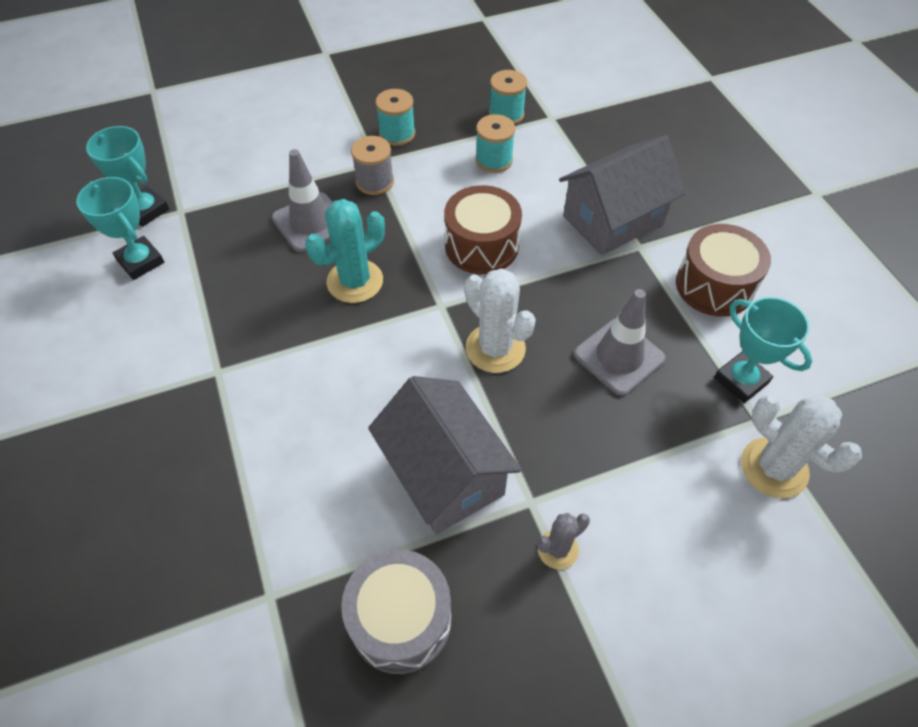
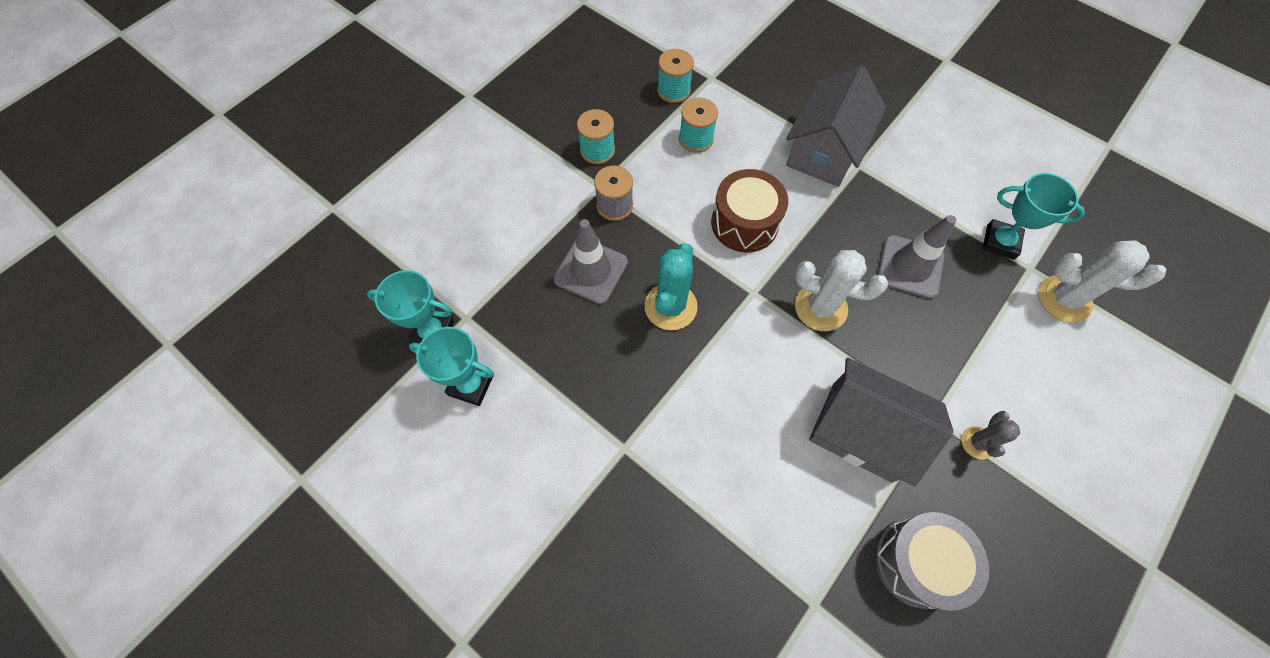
camera: 30 degrees left, 10 degrees up
brown drum [676,224,771,317] -> none

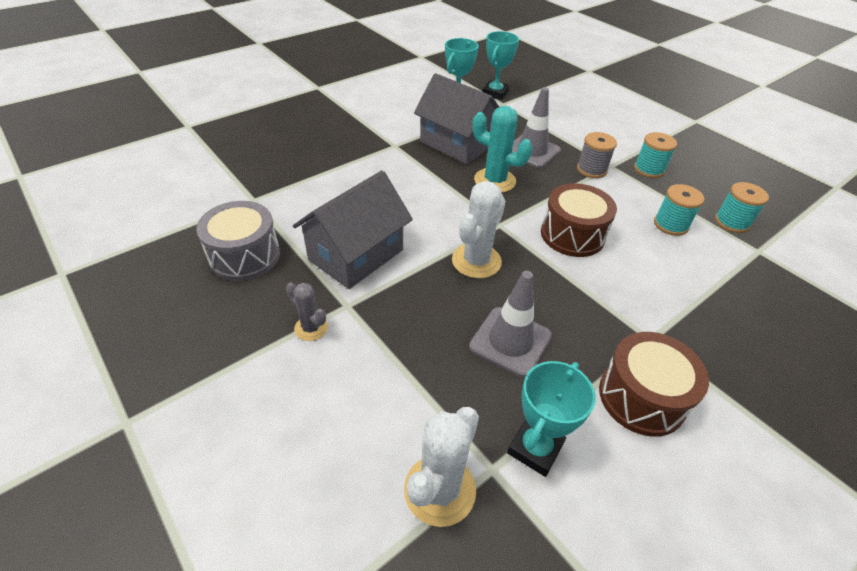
camera: 100 degrees right, 20 degrees down
grey house [786,66,886,187] -> grey house moved to [414,73,499,164]
none -> brown drum [599,332,709,437]

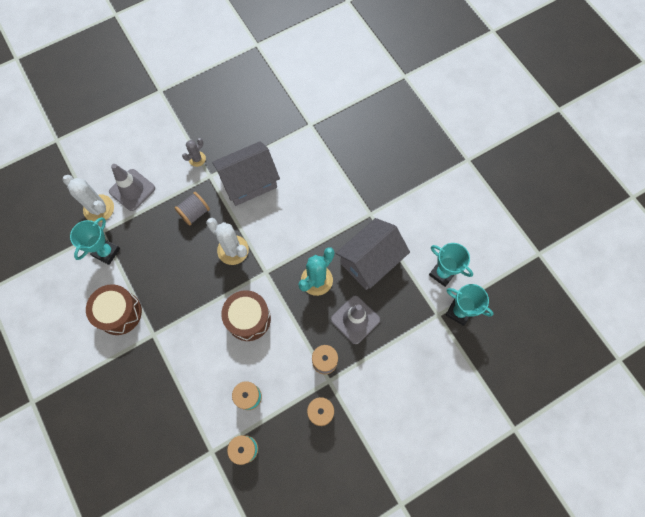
camera: 100 degrees right, 25 degrees up
grey drum [196,201,280,281] -> none
grey house [293,170,413,289] -> grey house turned 75 degrees counterclockwise [212,141,280,206]
grey traffic cone [469,271,552,377] -> grey traffic cone moved to [109,164,155,211]
turquoise trophy [507,361,596,477] -> turquoise trophy turned 75 degrees clockwise [70,217,120,265]
none -> grey spool [174,192,210,226]

